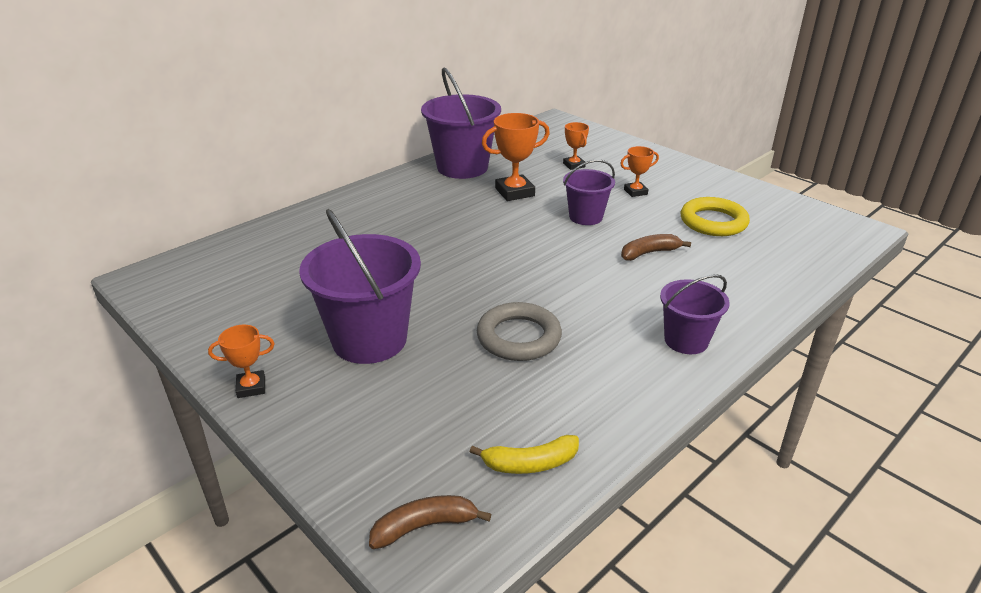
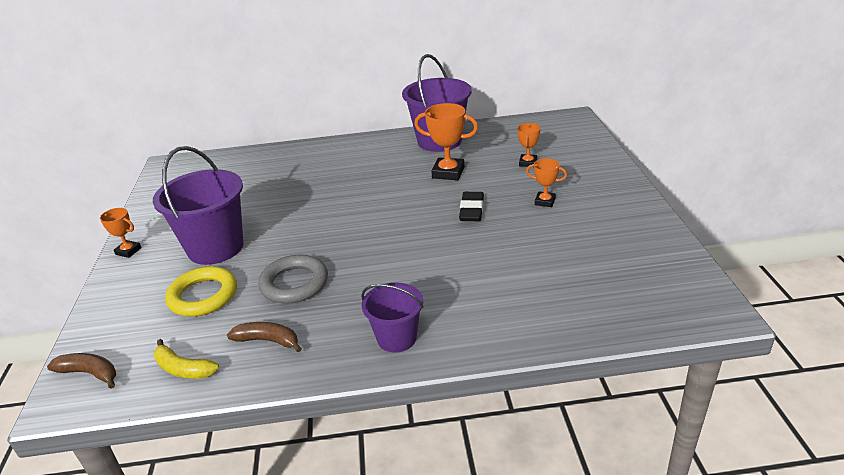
camera: 40 degrees right, 0 degrees up
purple bucket [563,160,615,225] -> black eraser [459,192,484,221]
brown banana [621,234,691,261] -> brown banana moved to [227,322,302,352]
yellow ring [681,197,750,236] -> yellow ring moved to [165,266,237,317]

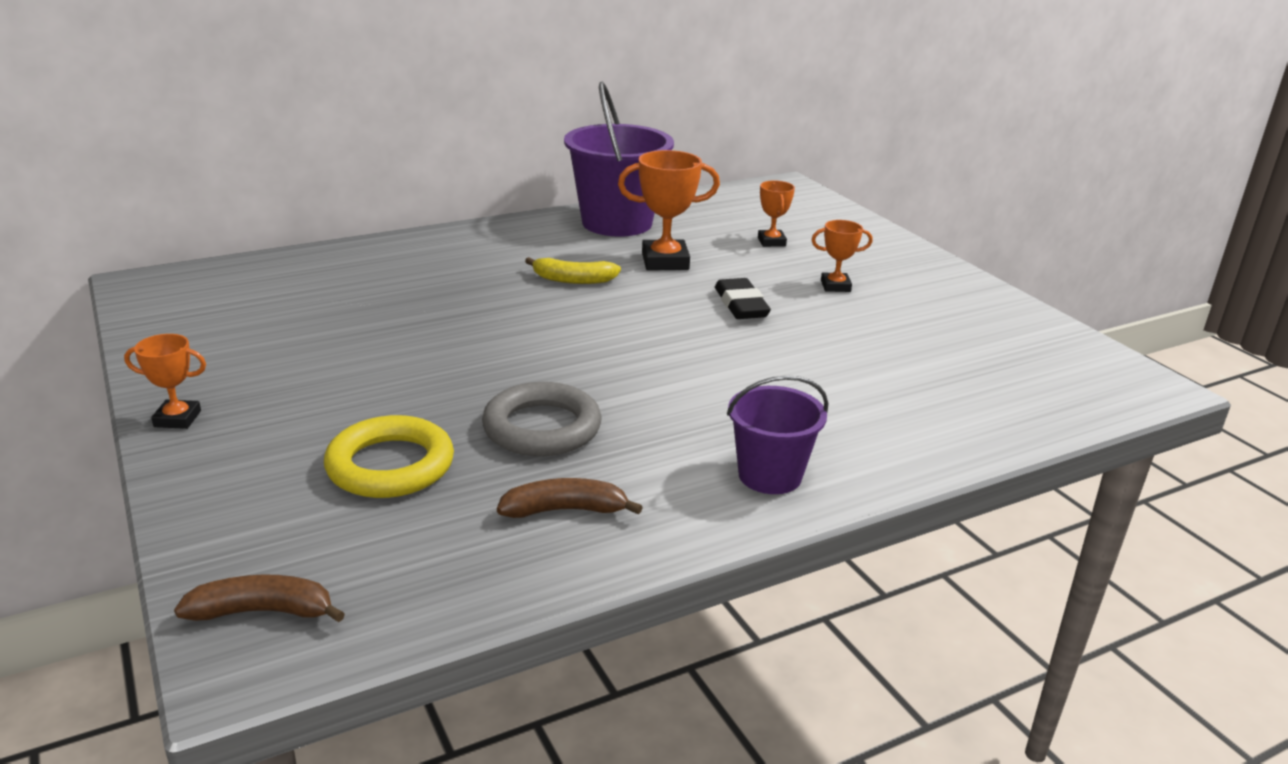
camera: 25 degrees left, 5 degrees down
purple bucket [153,146,244,265] -> none
yellow banana [154,339,219,379] -> yellow banana moved to [525,257,621,284]

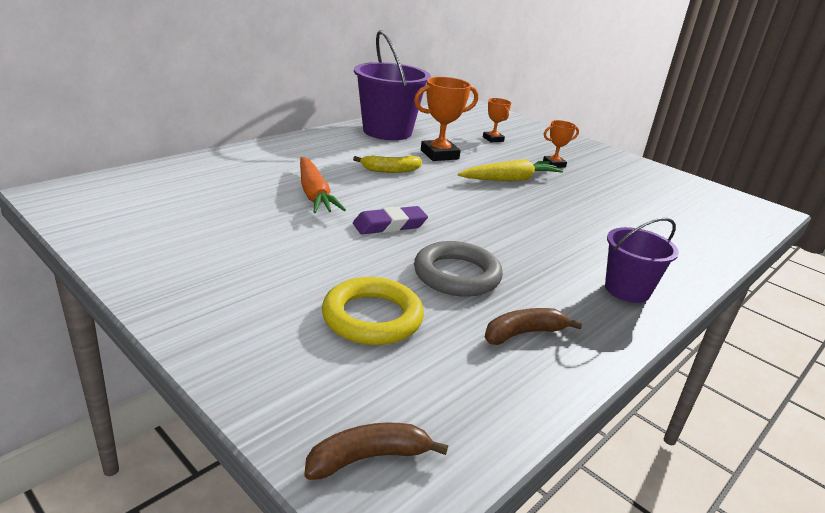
camera: 20 degrees left, 0 degrees up
orange trophy [124,334,206,429] -> none
black eraser [715,278,771,319] -> yellow carrot [458,159,563,181]
none -> orange carrot [300,157,346,213]
none -> purple eraser [353,206,428,234]

